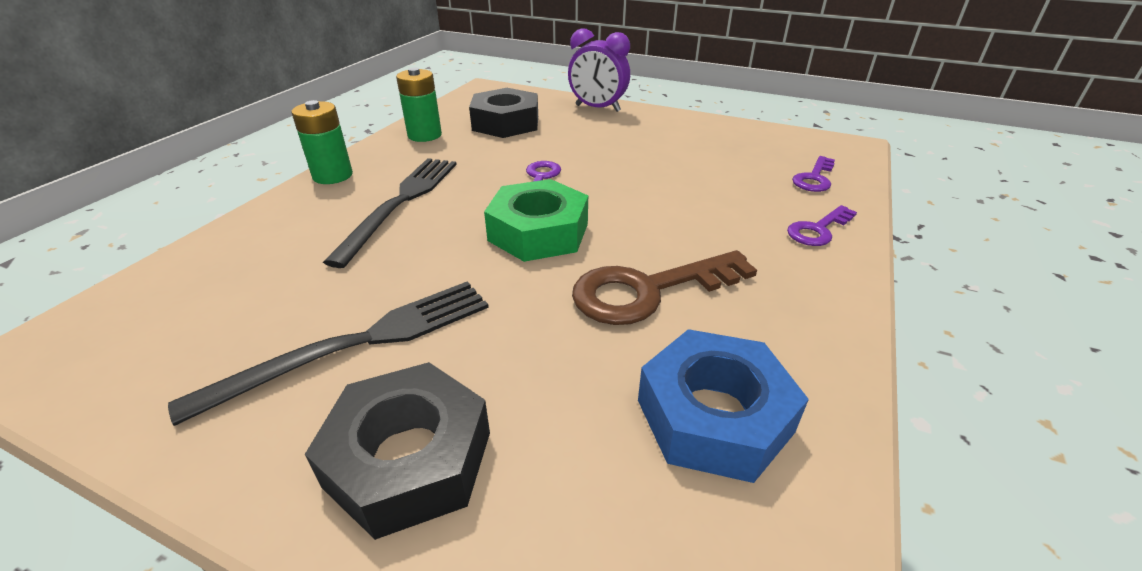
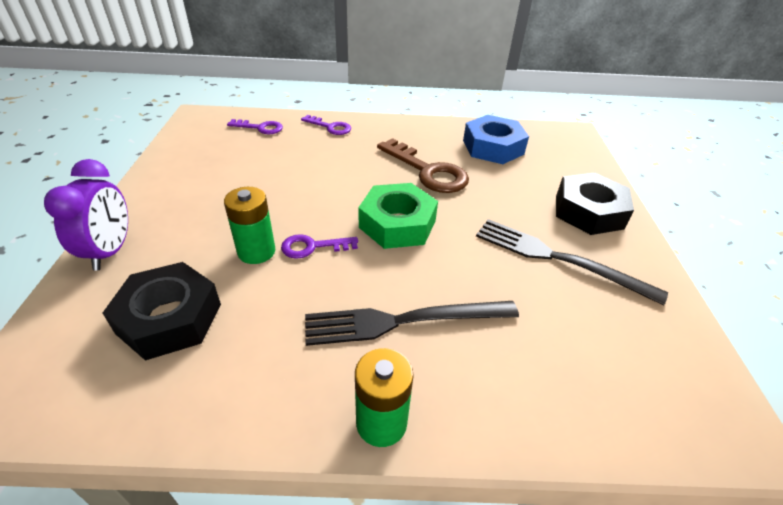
camera: 115 degrees left, 5 degrees up
green battery [396,67,442,142] -> green battery moved to [224,187,275,264]

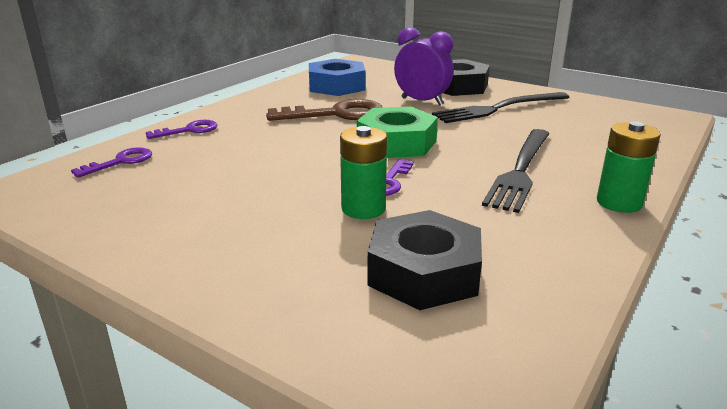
camera: 55 degrees left, 15 degrees down
purple clock [44,159,128,271] -> purple clock moved to [394,27,454,106]

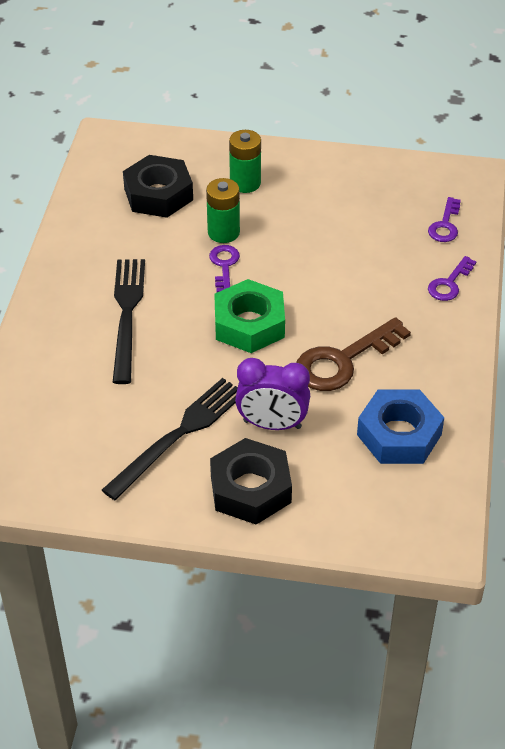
camera: 155 degrees right, 20 degrees up
green battery [597,121,661,213] -> green battery moved to [229,130,261,193]

